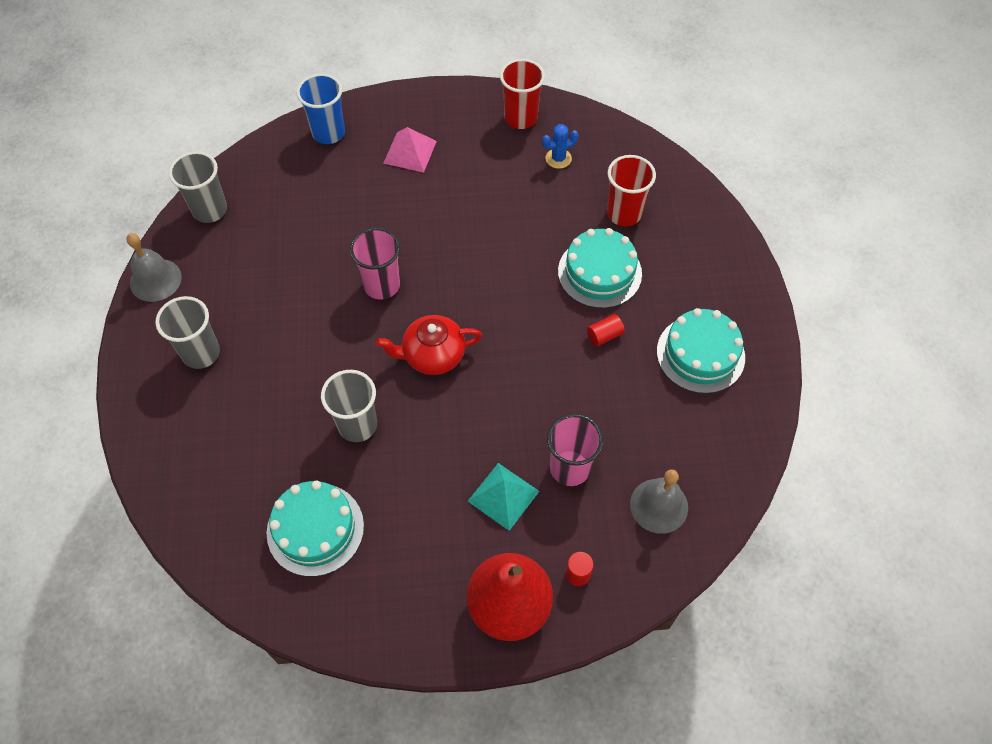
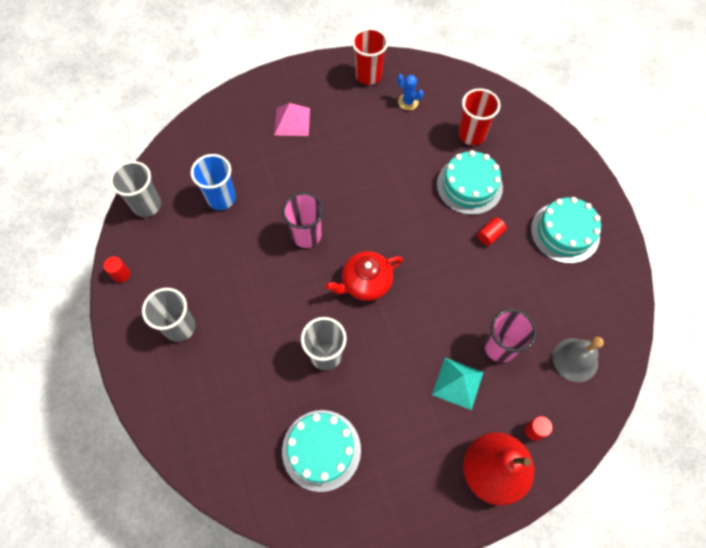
camera: 15 degrees left, 5 degrees up
grey bell [126,233,182,302] -> red cylinder [104,256,130,282]
blue cup [296,73,345,144] -> blue cup moved to [191,154,236,210]
blue cactus [542,124,578,169] -> blue cactus turned 75 degrees clockwise [397,74,424,110]

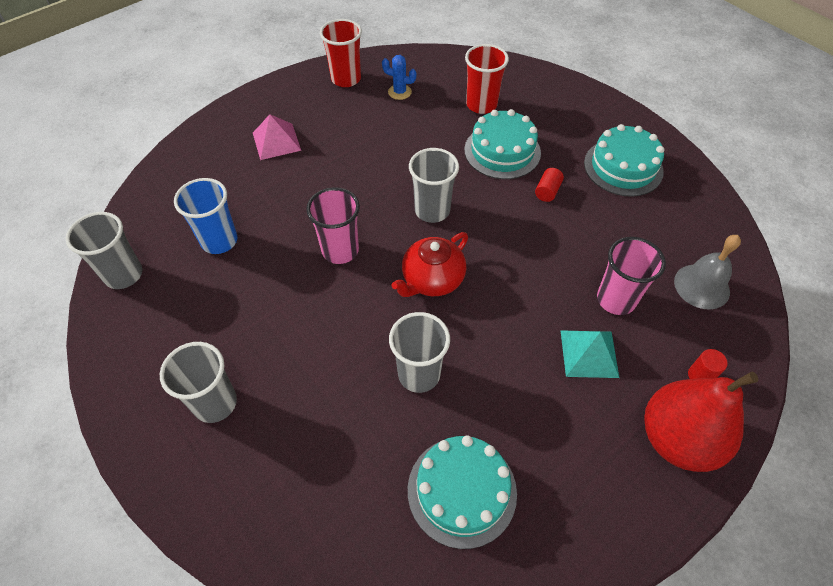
camera: 20 degrees left, 10 degrees down
red cylinder [104,256,130,282] -> none
none -> grey cup [409,148,459,223]

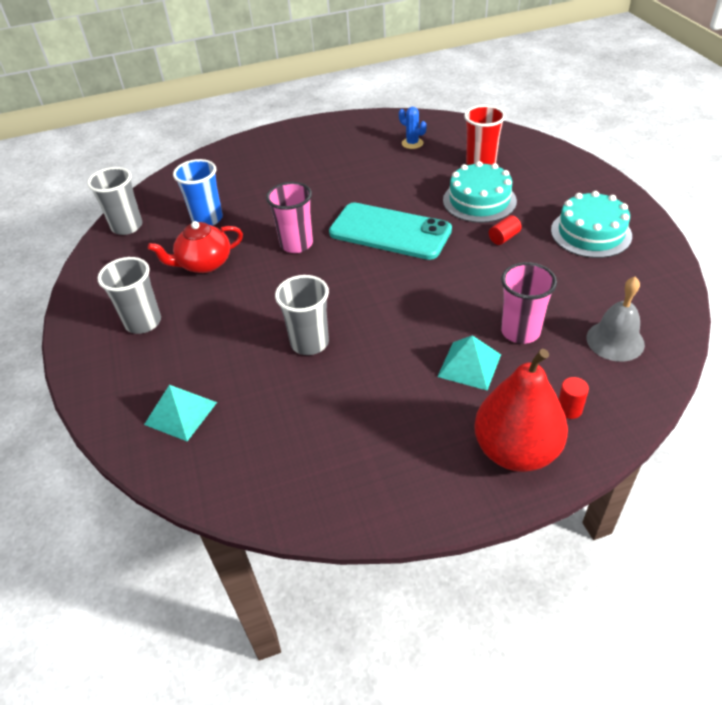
camera: 25 degrees right, 10 degrees down
pink pyramid [253,114,301,160] -> none
red cup [320,19,362,87] -> none
red teapot [392,232,468,297] -> red teapot moved to [148,221,243,273]
turquoise cake [408,435,517,549] -> none
grey cup [409,148,459,223] -> turquoise phone [329,203,452,260]
none -> turquoise pyramid [144,385,217,441]

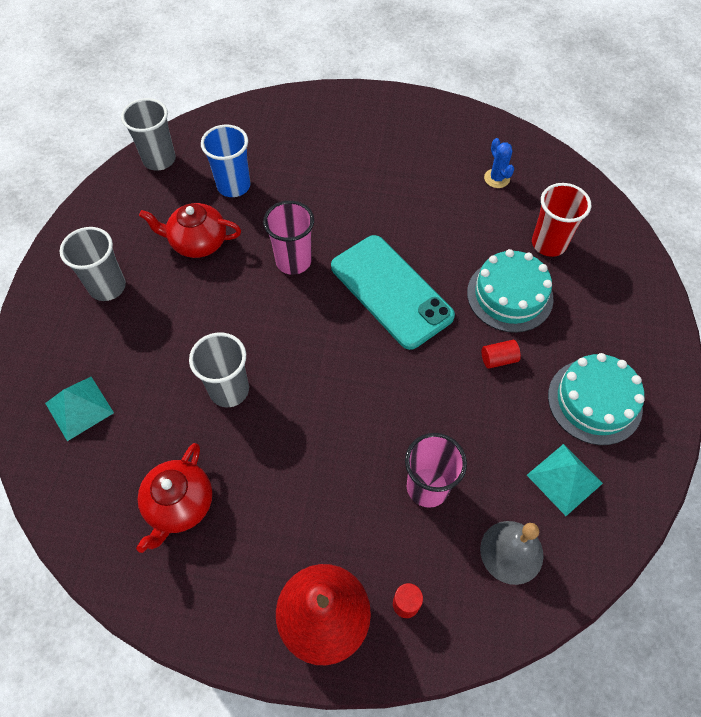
camera: 25 degrees right, 15 degrees up
turquoise pyramid [437,335,501,390] -> turquoise pyramid moved to [527,444,603,516]
none -> red teapot [136,443,212,553]

